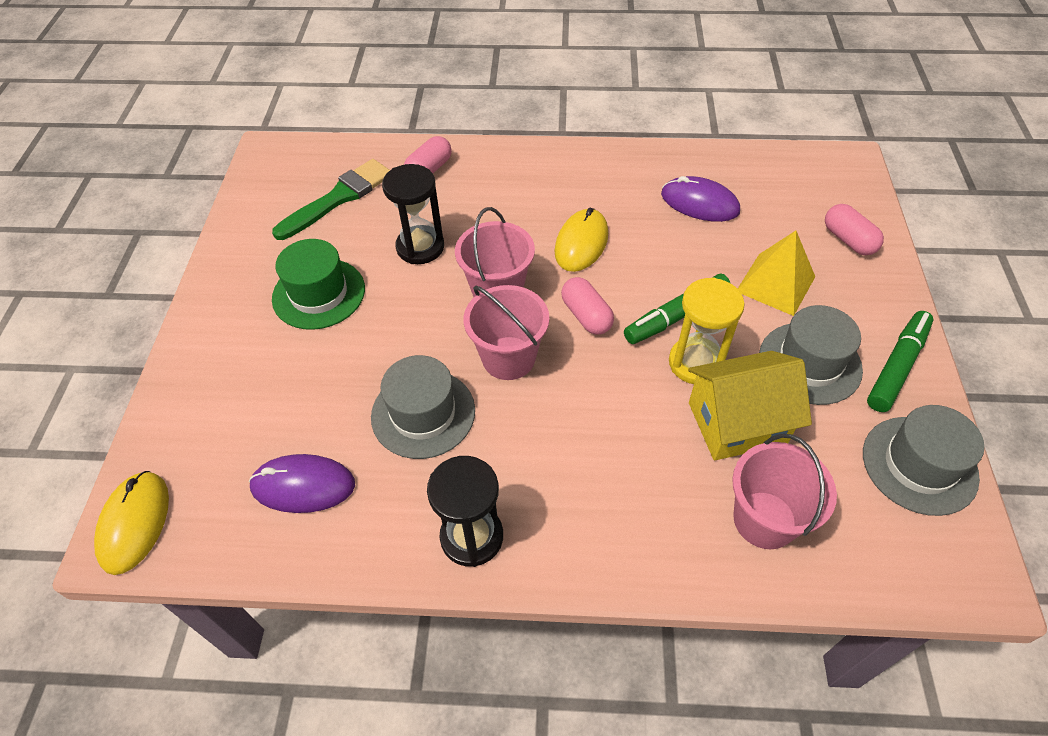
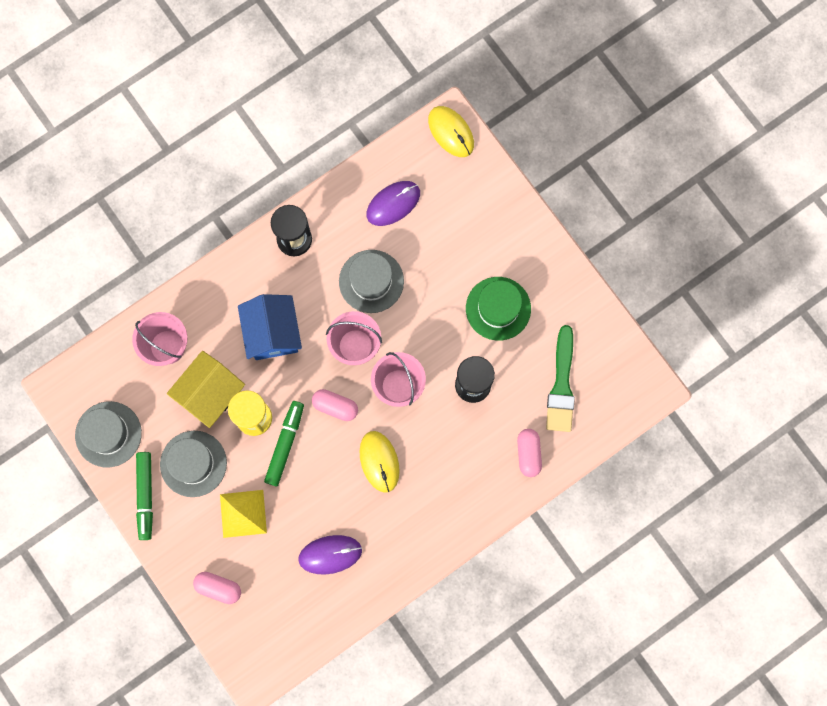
camera: 140 degrees right, 25 degrees up
none -> blue house [238,294,302,360]

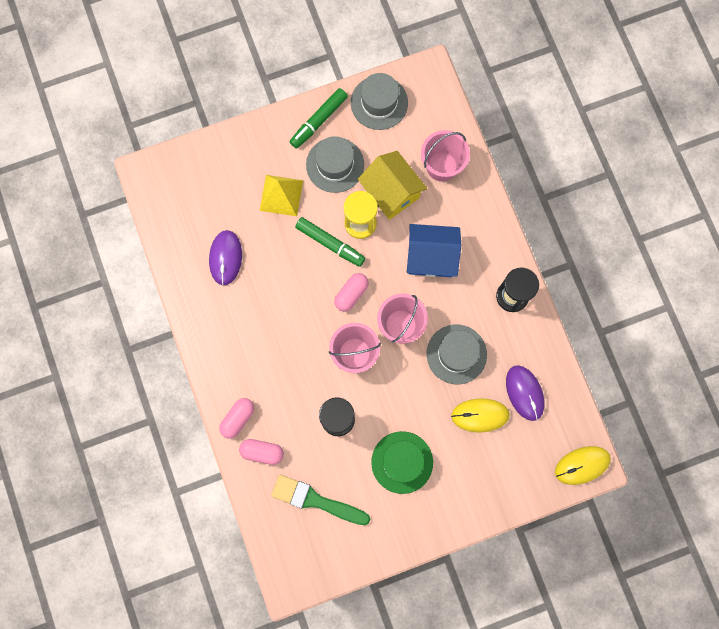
camera: 105 degrees right, 0 degrees up
green marker [136,452,153,540] -> green marker turned 60 degrees counterclockwise [290,88,348,149]
pink capsule [193,572,241,604] -> pink capsule moved to [219,398,254,439]
yellow mouse [359,431,400,493] -> yellow mouse moved to [451,398,510,433]

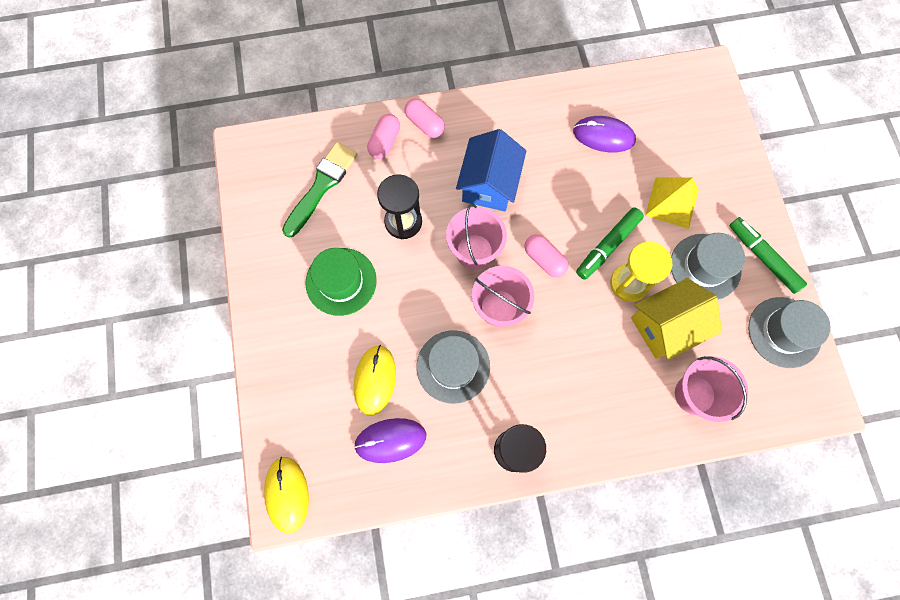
camera: 100 degrees right, 5 degrees down
blue house [407,224,461,277] -> blue house moved to [456,129,526,211]

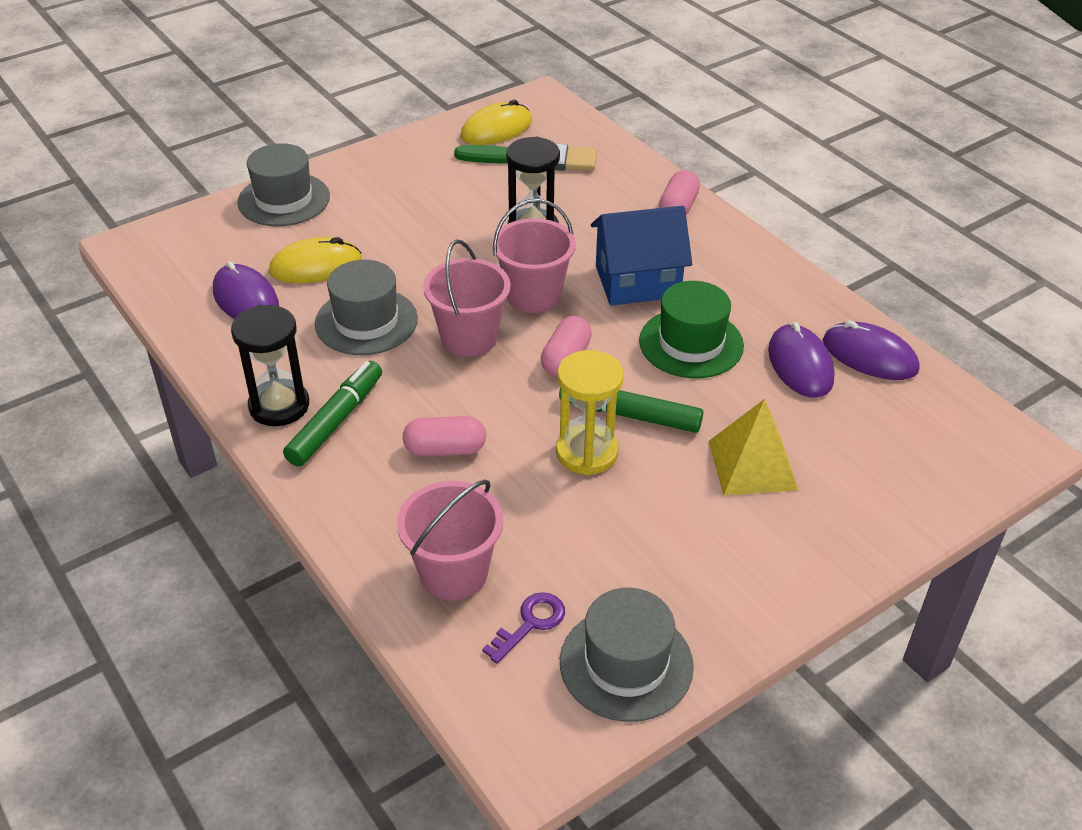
camera: 65 degrees right, 30 degrees down
yellow mouse [264,457,309,534] -> yellow mouse moved to [461,100,532,145]
green hat [305,248,377,316] -> green hat moved to [639,281,744,378]
pink capsule [367,114,400,159] -> pink capsule moved to [403,416,486,456]
yellow house [631,278,722,360] -> none
grey hat [671,233,745,300] -> grey hat moved to [237,143,330,226]
green marker [729,217,807,294] -> green marker moved to [283,361,382,467]
none -> purple key [482,592,565,664]
none -> purple mouse [823,320,919,380]

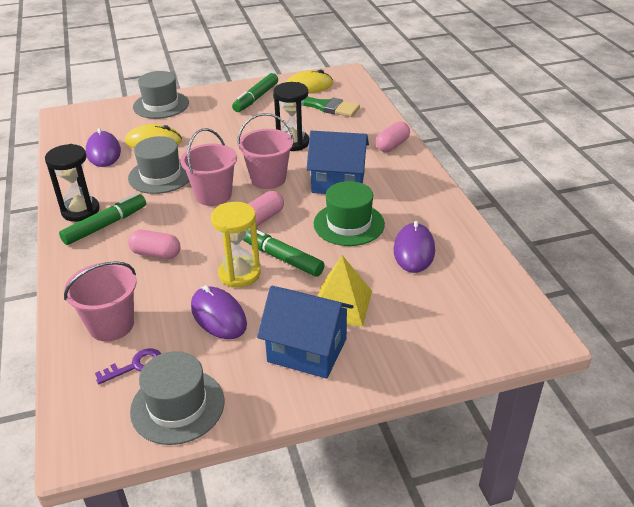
camera: 20 degrees right, 5 degrees down
purple mouse [823,320,919,380] -> purple mouse moved to [191,285,247,339]
none -> green marker [232,73,278,112]
none -> blue house [257,286,353,379]

